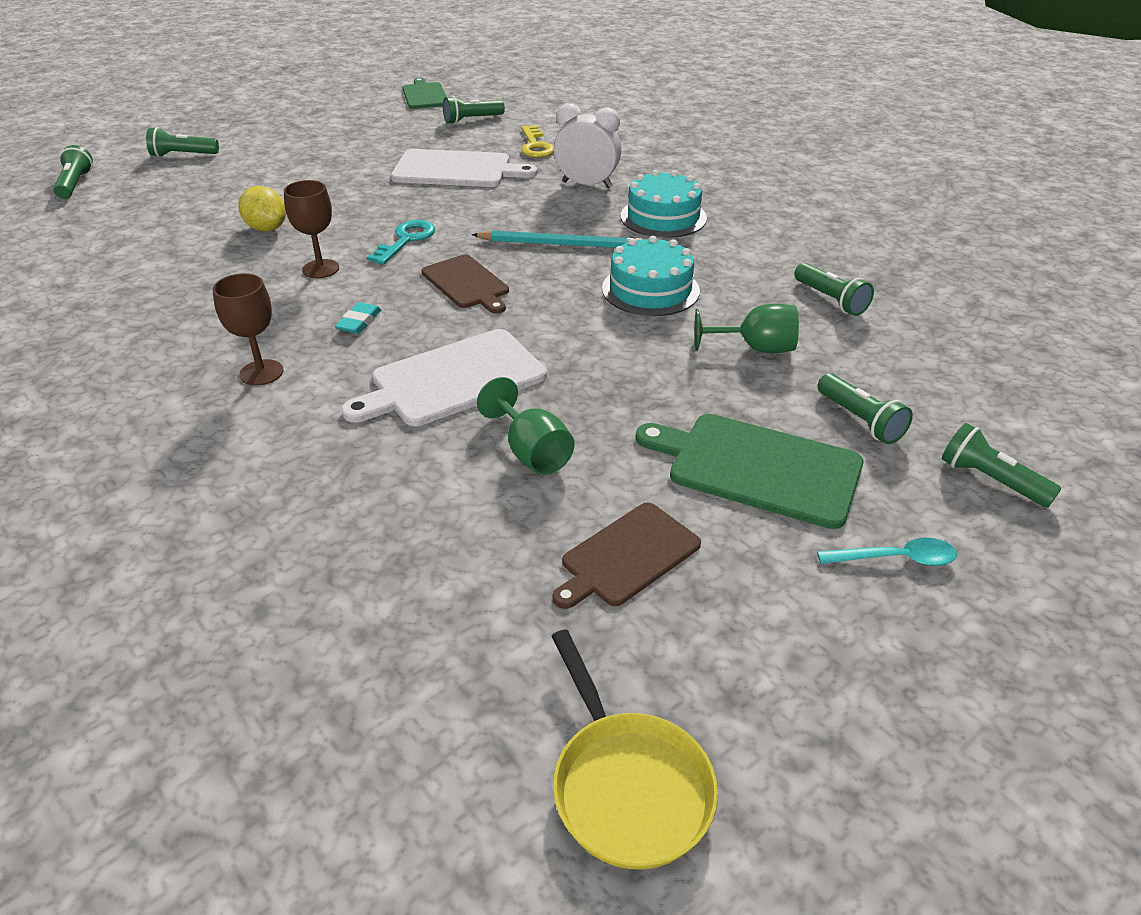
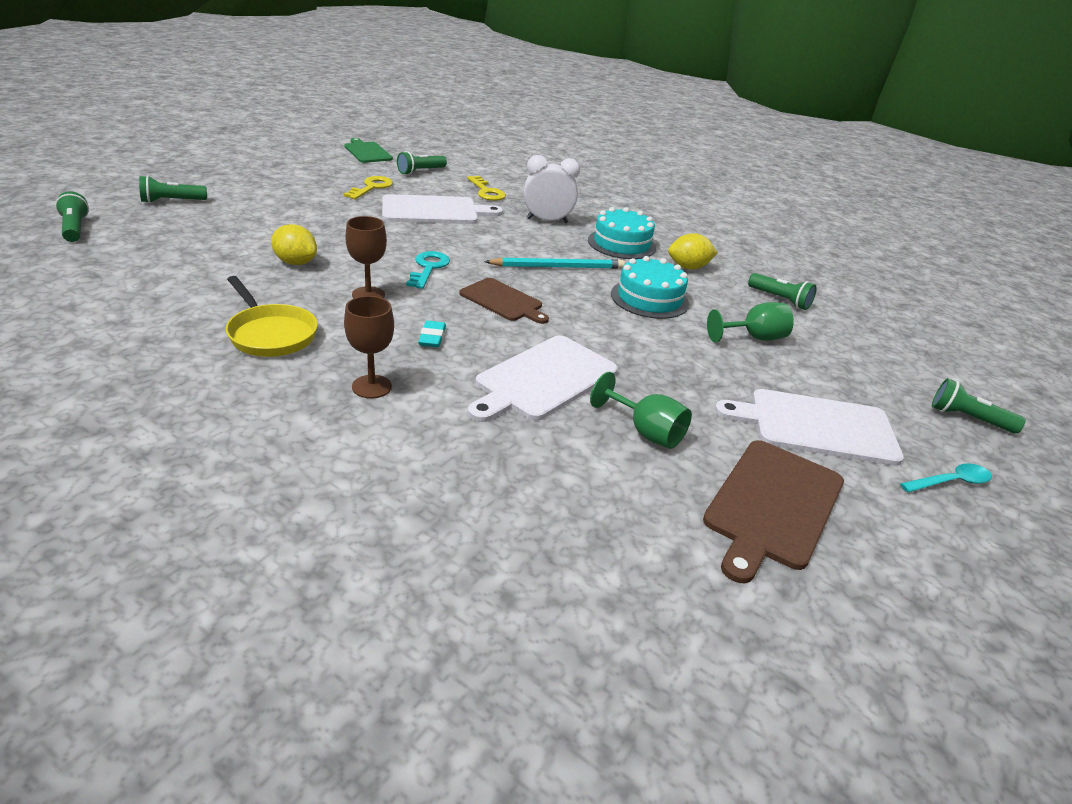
camera: 20 degrees left, 5 degrees down
yellow pan [551,629,718,870] -> yellow pan moved to [226,276,318,357]
brown cutting board [553,503,701,609] -> brown cutting board [703,440,844,583], size x1.52
green cutting board [635,414,864,529] -> white cutting board [715,389,904,466]
green flashlight [817,373,913,444] -> none
none -> yellow key [344,176,393,199]
none -> yellow lemon [668,233,718,270]

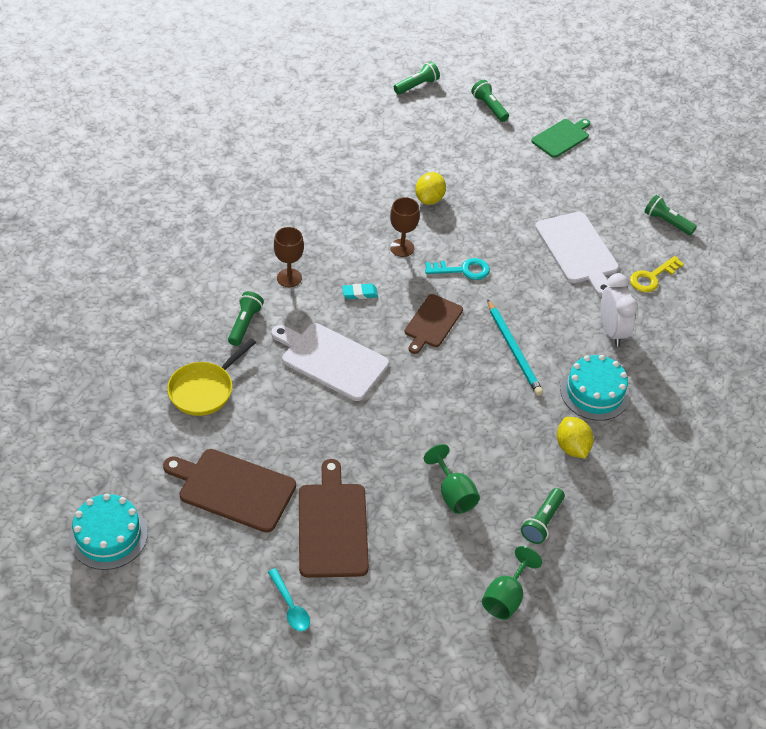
camera: 80 degrees right, 15 degrees up
yellow pan [226,276,318,357] -> yellow pan moved to [167,339,256,416]
yellow key [344,176,393,199] -> none
green cutting board [345,138,393,163] -> green cutting board moved to [531,119,590,158]
green goblet [590,372,692,449] -> green goblet moved to [482,546,542,620]
turquoise cake [611,256,689,319] -> turquoise cake moved to [69,493,148,570]
white cutting board [715,389,904,466] -> brown cutting board [299,459,369,578]
green flashlight [932,378,1026,434] -> green flashlight moved to [228,291,264,346]

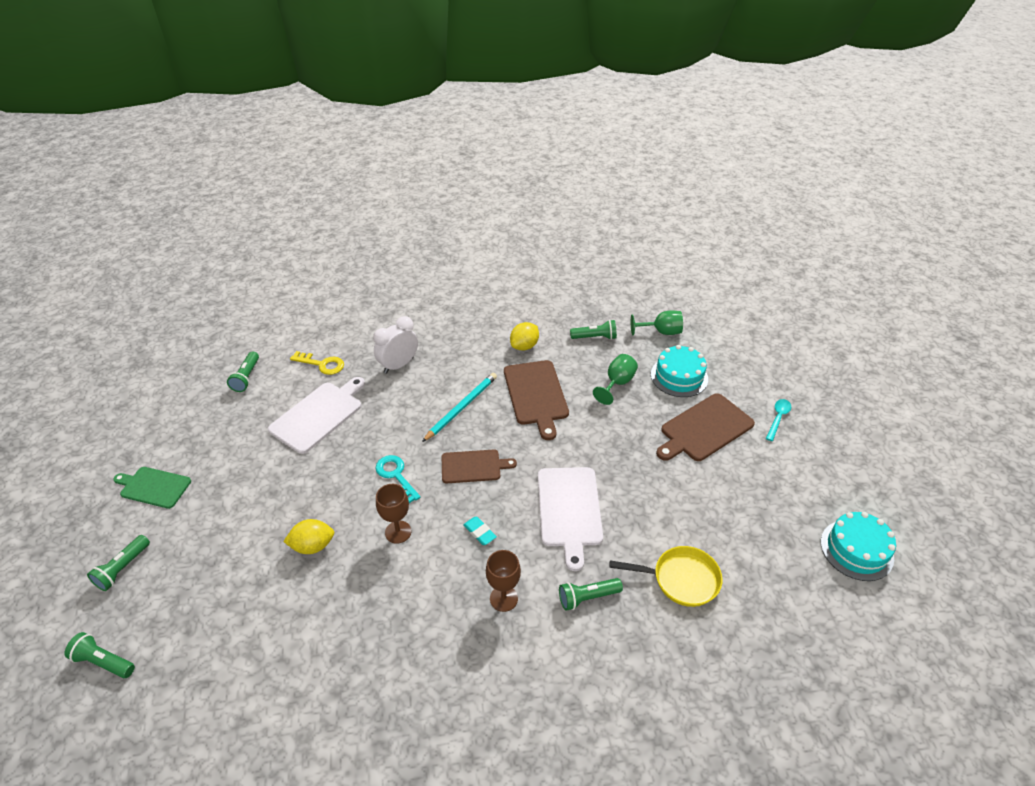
camera: 120 degrees left, 5 degrees down
brown cutting board [163,449,296,533] -> brown cutting board moved to [504,360,569,440]
turquoise cake [560,355,630,421] -> turquoise cake moved to [651,345,708,397]

